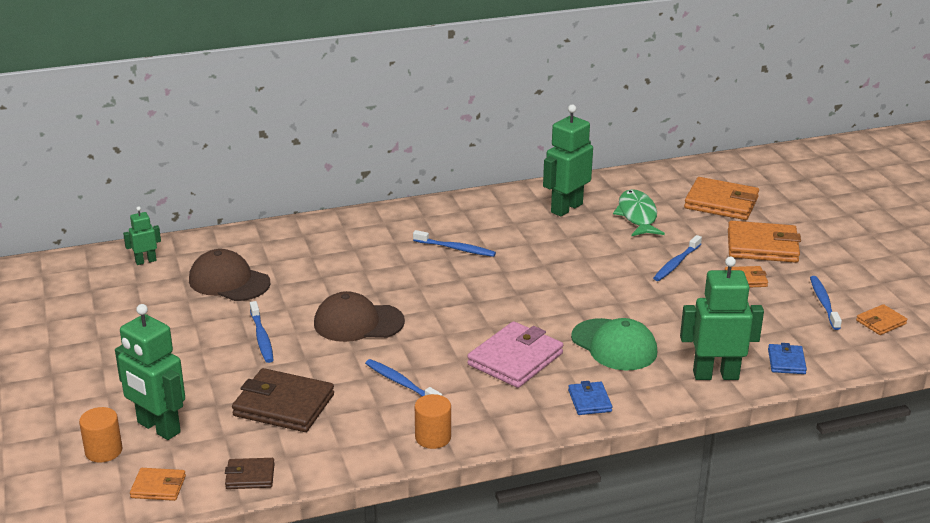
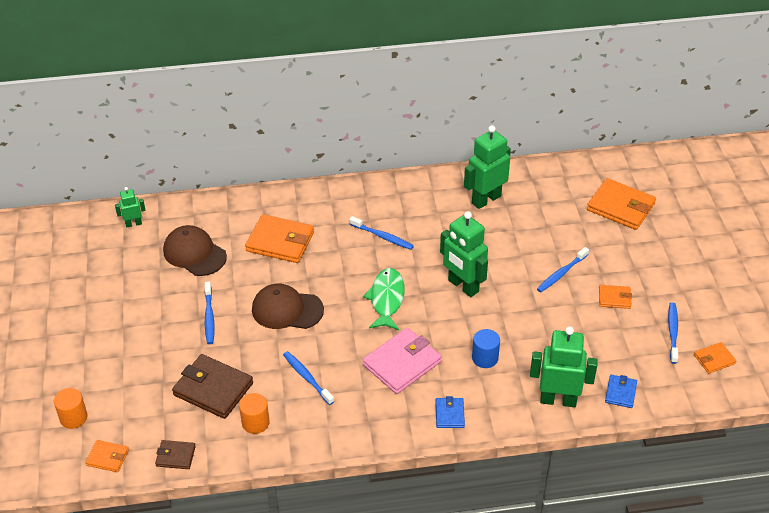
camera: 10 degrees right, 15 degrees up
green robot [115,304,185,440] -> green robot moved to [440,211,488,297]
orange cylinder [415,394,451,449] -> orange cylinder moved to [239,393,270,434]
green cap [571,318,657,370] -> blue cylinder [472,329,500,368]
green fish [613,189,665,236] -> green fish moved to [363,268,405,330]
orange wallet [728,221,801,263] -> orange wallet moved to [245,214,314,263]

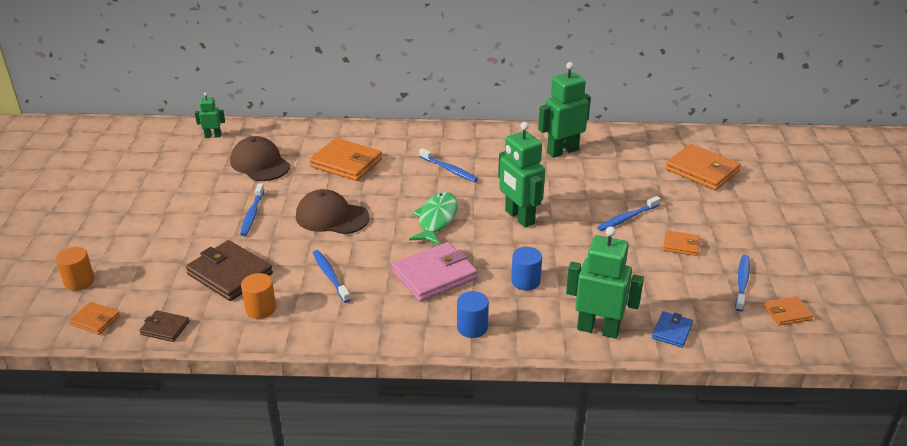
camera: 10 degrees right, 10 degrees down
blue wallet [435,396,465,428] -> blue cylinder [457,291,489,338]

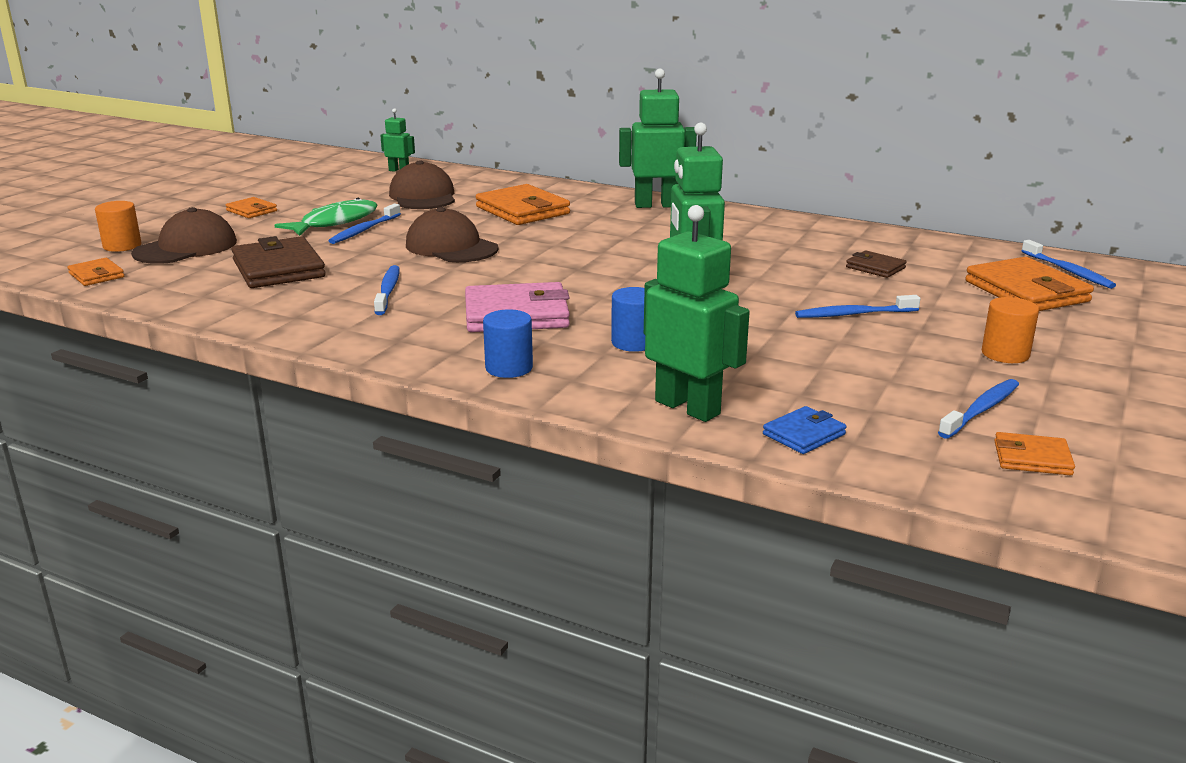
camera: 25 degrees right, 10 degrees down
brown wallet [139,310,189,342] -> brown wallet moved to [846,250,907,278]
orange cylinder [241,273,276,319] -> orange cylinder moved to [982,297,1039,363]
green fish [409,192,458,245] -> green fish moved to [274,198,377,236]
blue toothbrush [419,148,478,182] -> blue toothbrush moved to [1022,240,1116,289]
green robot [538,62,591,158] -> green robot moved to [619,69,697,208]
orange wallet [663,230,701,256] -> orange wallet moved to [226,197,277,218]
none -> brown cap [131,207,237,264]

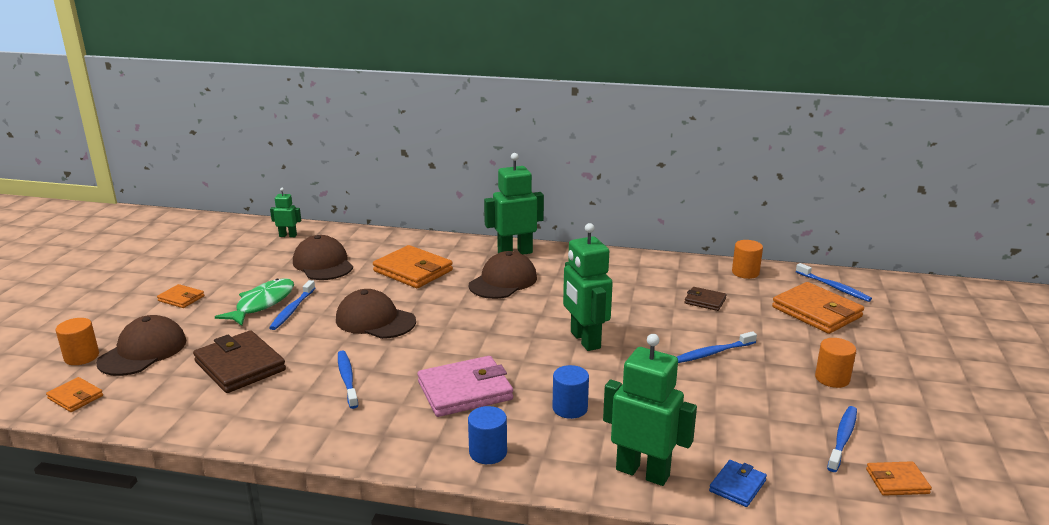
camera: 15 degrees left, 0 degrees up
none -> brown cap [469,251,537,299]
none -> orange cylinder [732,240,763,279]

